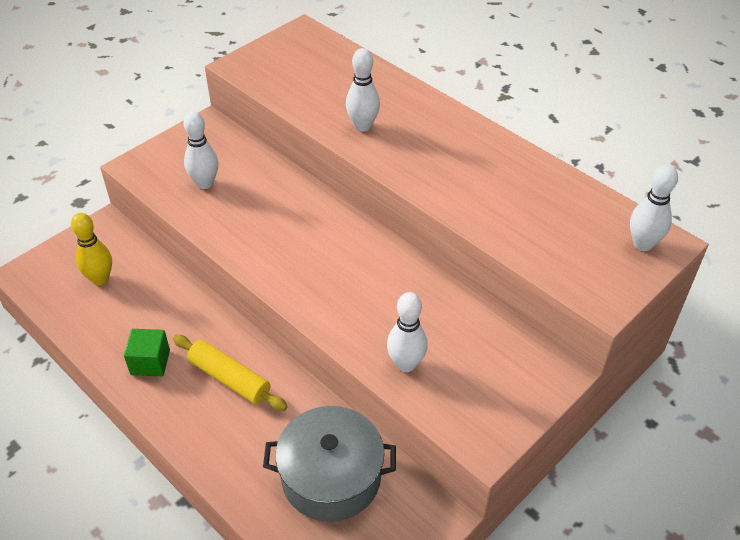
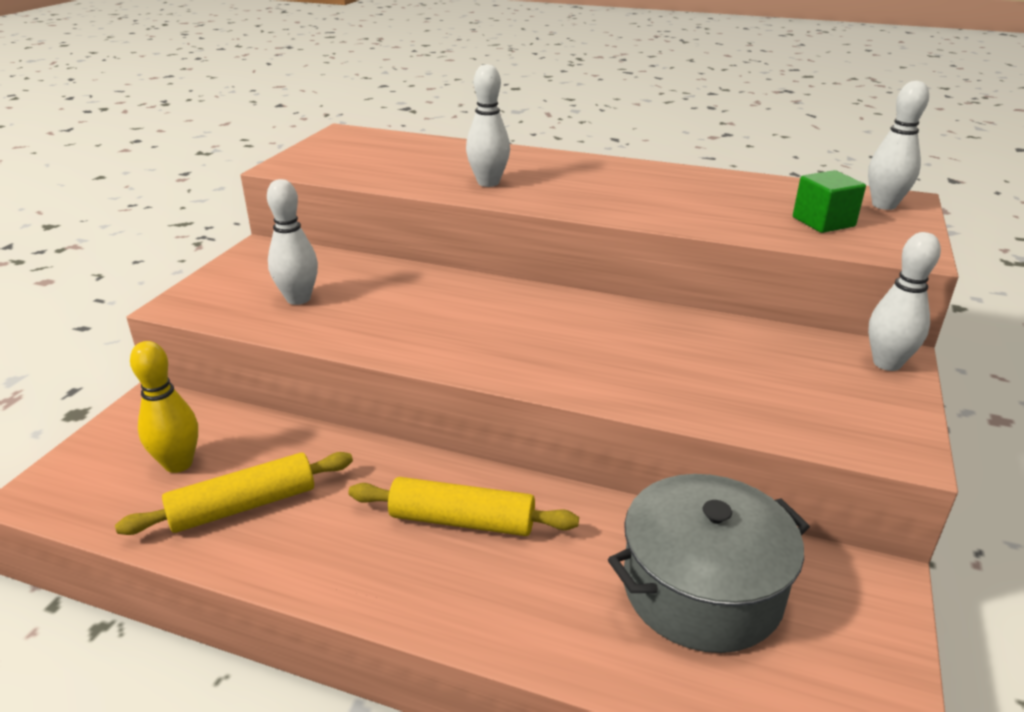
camera: 25 degrees left, 15 degrees down
green cube [124,329,170,376] -> green cube moved to [793,170,866,233]
white bowling pin [387,292,428,372] -> white bowling pin moved to [868,232,941,371]
none -> yellow rolling pin [115,452,353,535]

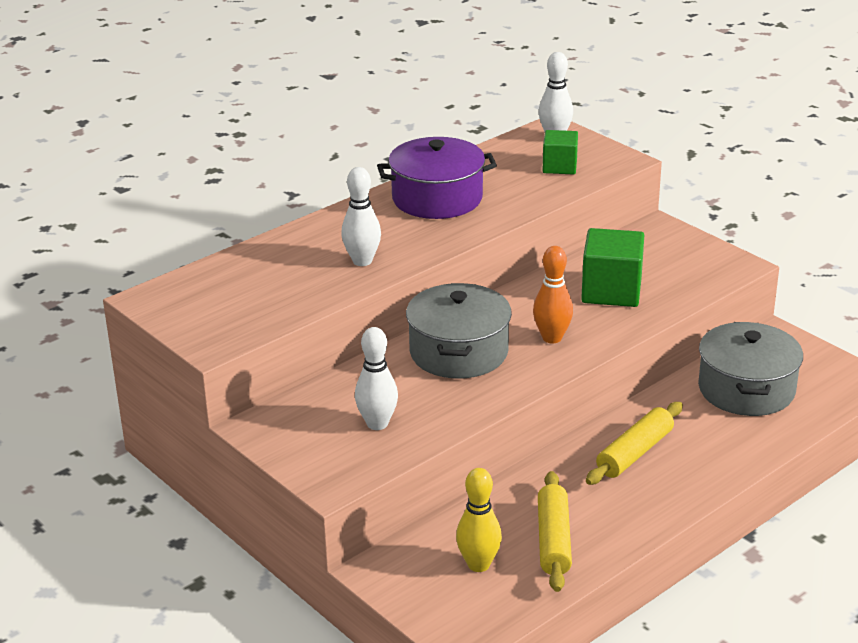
camera: 60 degrees left, 0 degrees up
white bowling pin [868,232,941,371] -> none
none -> purple pot [377,137,497,219]
none -> grey pot [406,283,512,379]
none -> orange bowling pin [533,246,573,343]
none -> green cube [581,228,644,307]

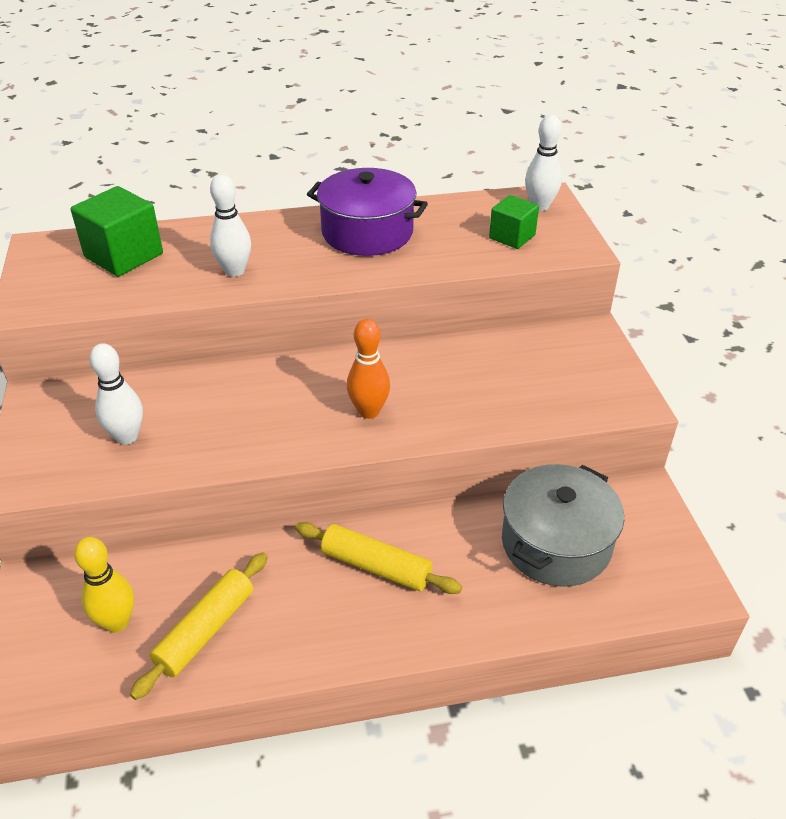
camera: 30 degrees right, 10 degrees up
grey pot [406,283,512,379] -> none
green cube [581,228,644,307] -> green cube moved to [71,186,163,276]
yellow rolling pin [586,402,683,485] -> yellow rolling pin turned 45 degrees clockwise [295,522,462,594]

